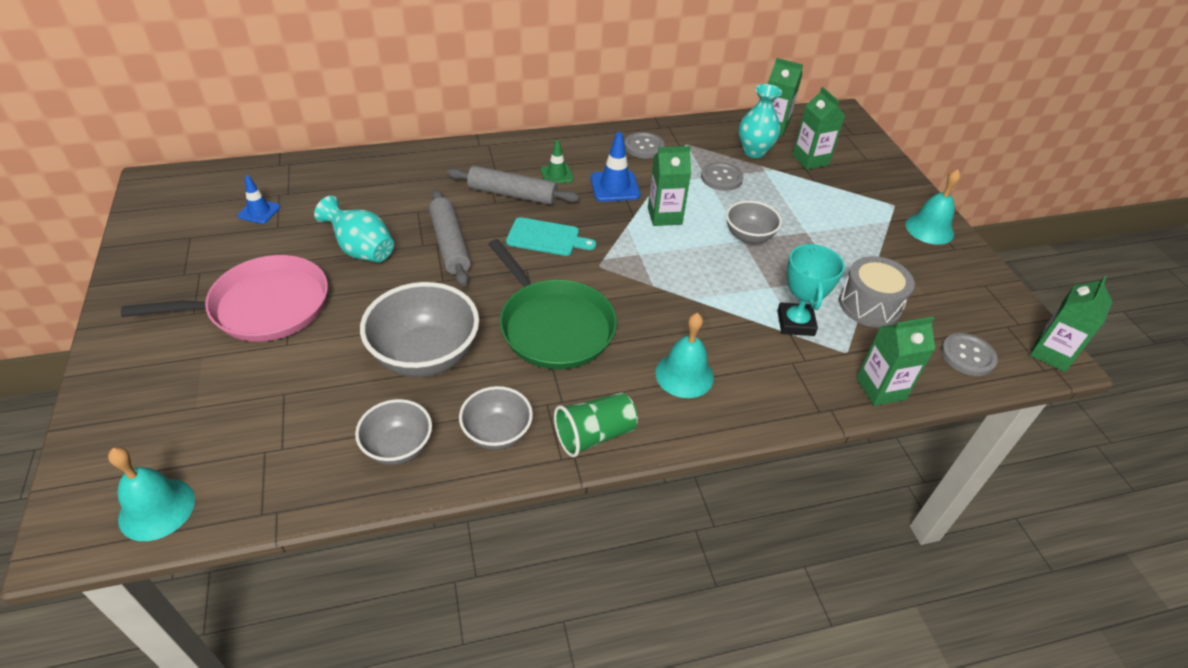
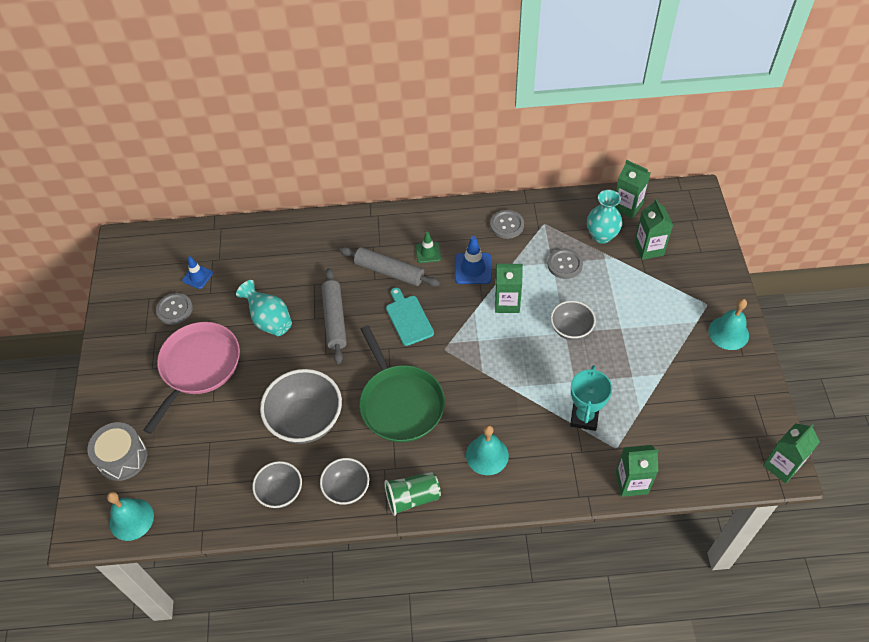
camera: 15 degrees right, 10 degrees up
pink pan [121,255,328,342] -> pink pan turned 60 degrees counterclockwise [144,322,240,434]
turquoise cutting board [506,217,596,256] -> turquoise cutting board turned 135 degrees counterclockwise [386,288,434,346]
grey drum [839,256,915,327] -> grey drum moved to [87,422,147,481]
grey button [941,333,998,376] -> grey button moved to [156,293,193,325]

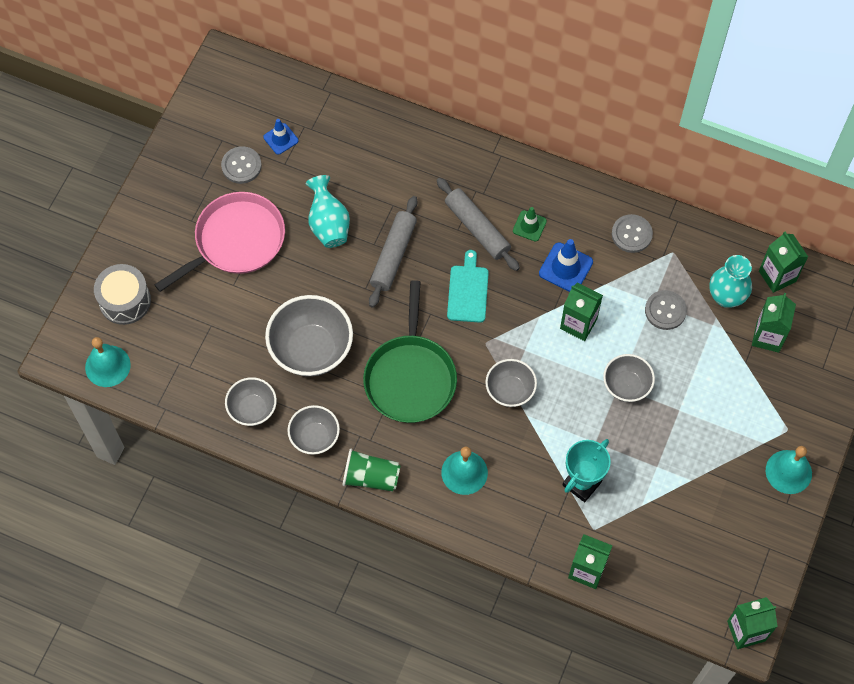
camera: 25 degrees right, 10 degrees up
none -> grey bowl [485,359,537,407]

